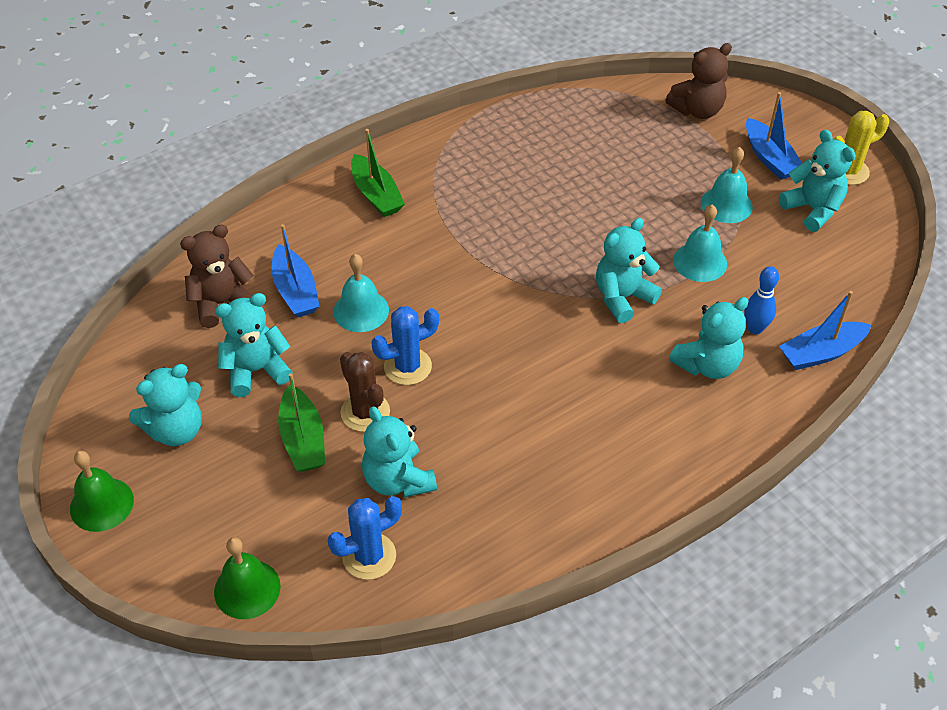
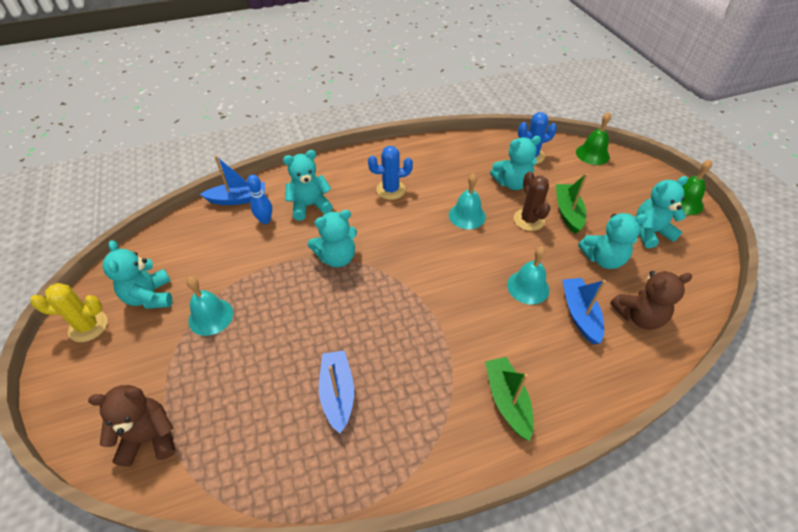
camera: 165 degrees left, 0 degrees up
turquoise teddy bear [362,406,437,498] -> turquoise teddy bear turned 90 degrees clockwise [490,136,541,190]
blue cactus [371,306,439,385] -> blue cactus moved to [368,146,413,200]
turquoise bell [673,204,727,282] -> turquoise bell moved to [449,173,486,229]
blue boat [746,92,802,180] -> blue boat moved to [319,350,354,434]

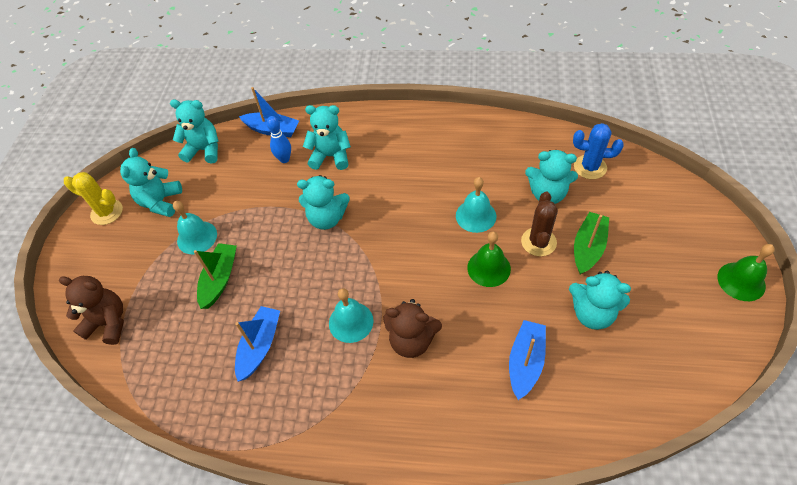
camera: 30 degrees right, 5 degrees up
blue cactus [368,146,413,200] -> none
green boat [485,357,534,441] -> green boat moved to [194,243,237,309]
turquoise bell [507,246,549,305] -> turquoise bell moved to [329,288,373,343]
green bell [576,112,611,165] -> green bell moved to [467,231,511,287]
brown teddy bear [610,271,692,330] -> brown teddy bear moved to [383,299,442,358]
turquoise teddy bear [636,176,688,248] -> turquoise teddy bear moved to [170,99,219,163]

